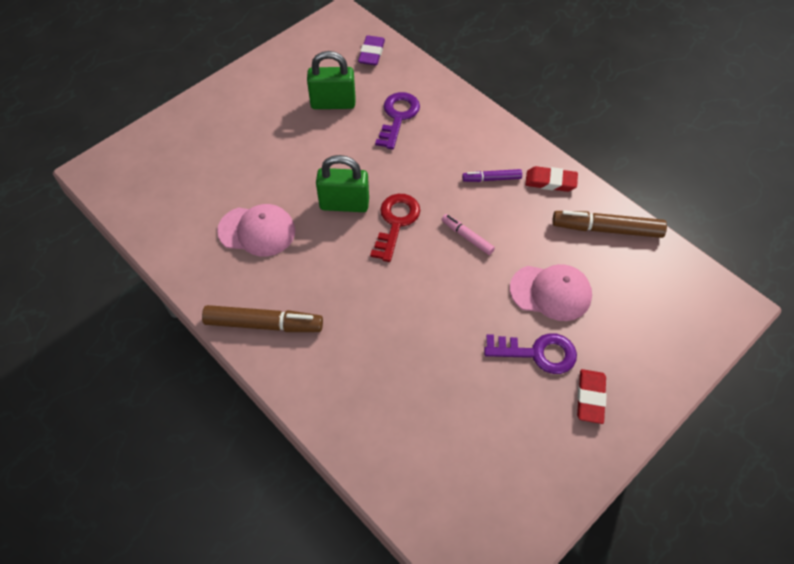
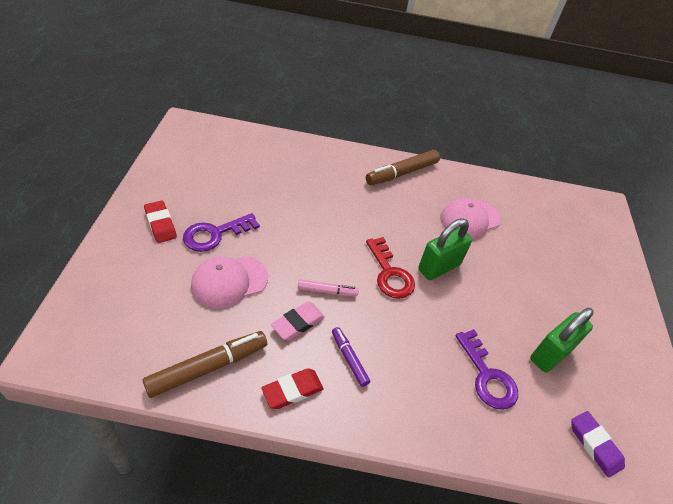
camera: 135 degrees right, 10 degrees down
purple marker [462,169,522,182] -> purple marker turned 75 degrees counterclockwise [332,327,370,387]
none -> pink eraser [271,302,325,340]

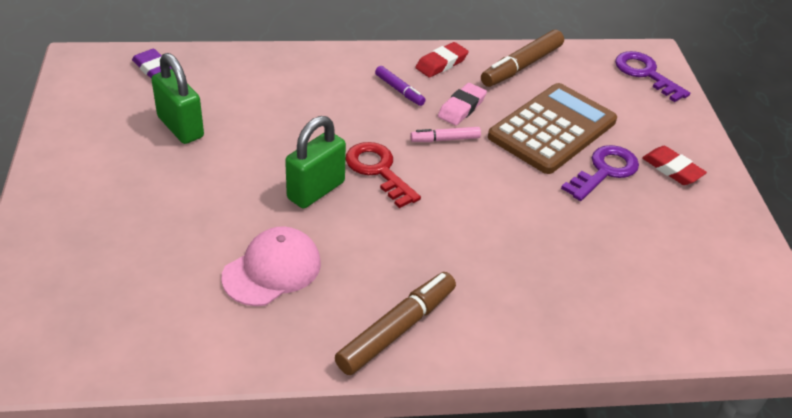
camera: 170 degrees right, 5 degrees down
pink cap [191,256,268,308] -> brown calculator [488,83,617,174]
purple key [455,329,518,410] -> purple key moved to [615,51,690,102]
green padlock [530,308,594,373] -> green padlock turned 75 degrees counterclockwise [151,53,204,144]

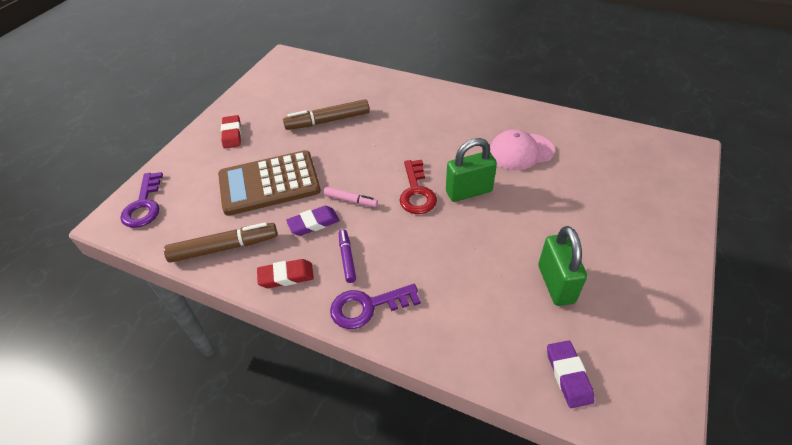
camera: 145 degrees left, 5 degrees up
brown marker [335,272,456,375] -> brown marker moved to [283,99,370,130]
pink eraser [438,83,487,125] -> purple eraser [286,206,340,236]
purple key [561,145,639,201] -> purple key moved to [330,284,421,329]

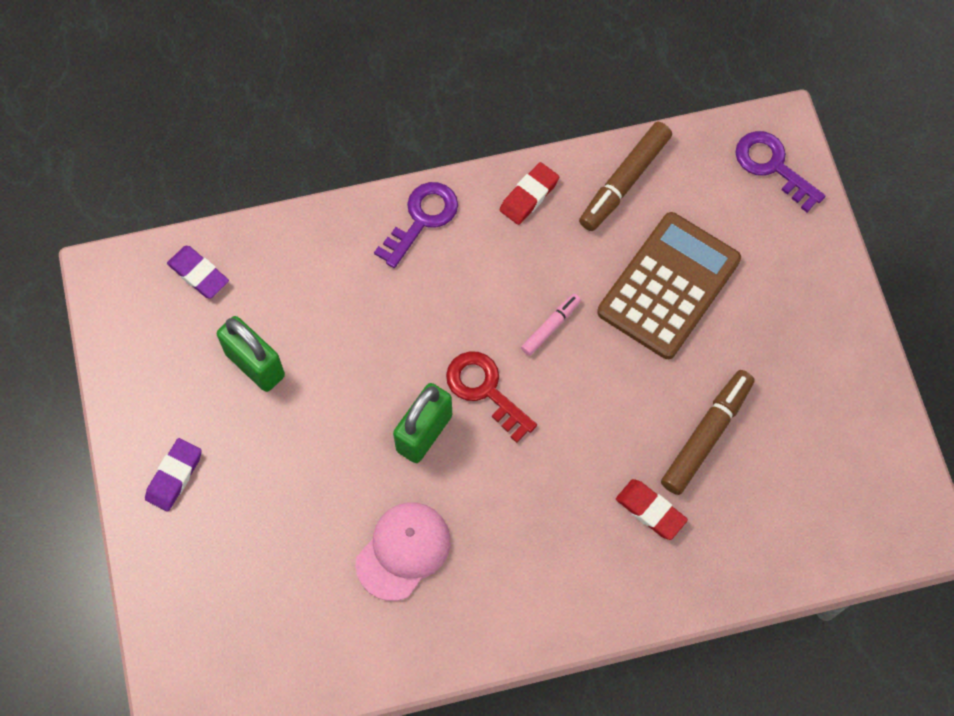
camera: 140 degrees right, 20 degrees up
red eraser [221,115,241,149] -> red eraser moved to [616,479,688,540]
purple eraser [286,206,340,236] -> purple eraser moved to [145,438,202,512]
pink marker [323,187,378,207] -> pink marker turned 150 degrees clockwise [521,294,581,356]
purple marker [339,229,356,283] -> none

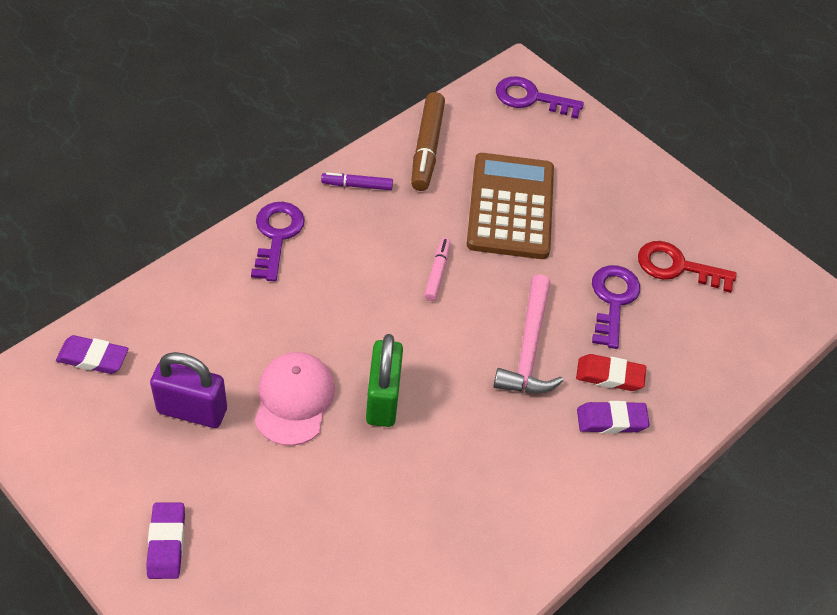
camera: 35 degrees left, 15 degrees down
green padlock [217,316,285,392] -> purple padlock [150,352,227,428]
pink cap [355,502,451,601] -> pink cap moved to [254,352,335,446]
red key [446,351,537,443] -> red key moved to [638,241,736,293]
red eraser [499,162,559,225] -> purple marker [321,172,393,190]
brown marker [661,370,755,495] -> purple key [592,265,640,349]
none -> pink hammer [493,274,563,393]
none -> purple eraser [577,401,650,433]

